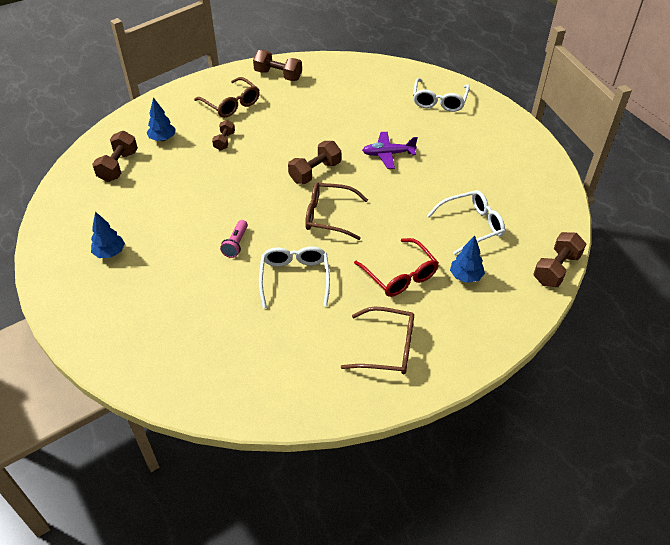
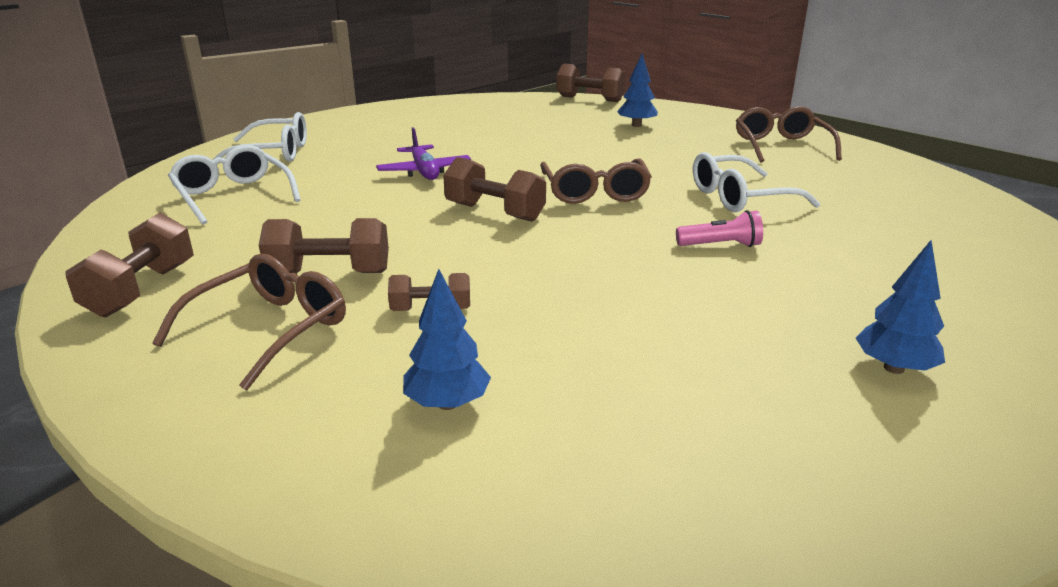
camera: 105 degrees left, 20 degrees down
brown dumbbell [92,131,138,182] -> brown dumbbell moved to [259,218,389,274]
red glasses [354,238,439,297] -> none
white glasses [427,190,505,255] -> white glasses moved to [168,145,301,225]

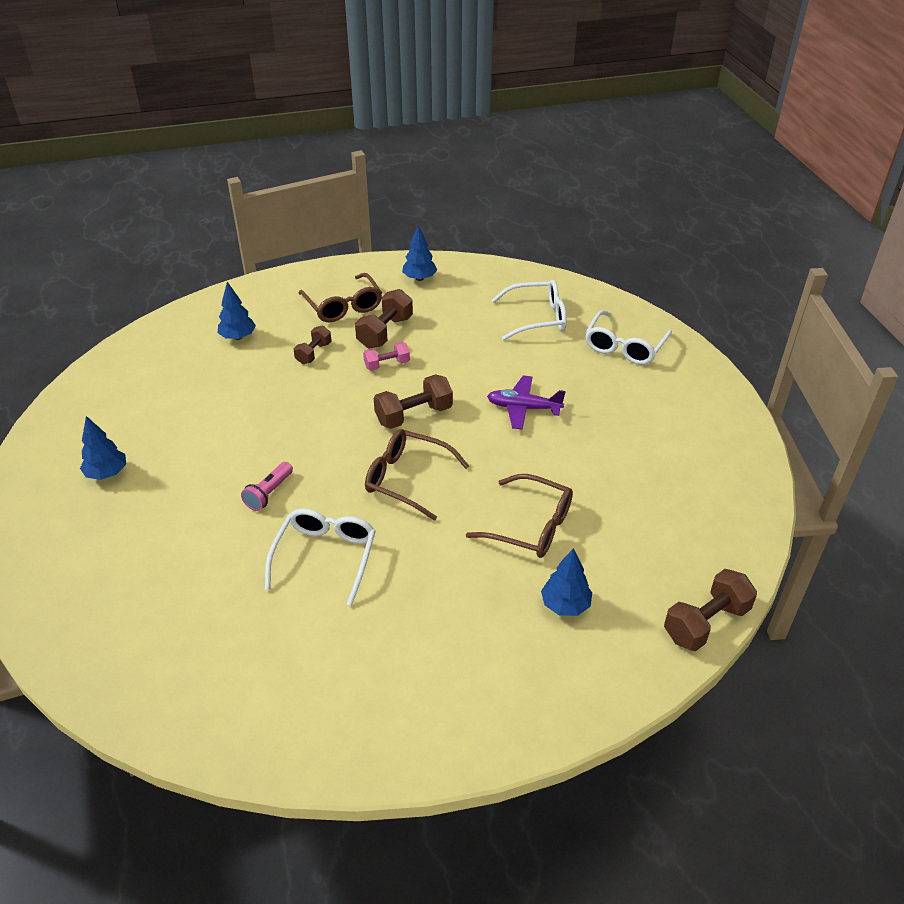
camera: 120 degrees right, 15 degrees up
brown dumbbell [65,213,194,317] -> blue tree [402,225,437,281]
brown glasses [736,106,842,163] -> brown glasses moved to [466,474,573,558]
none -> pink dumbbell [363,342,410,371]

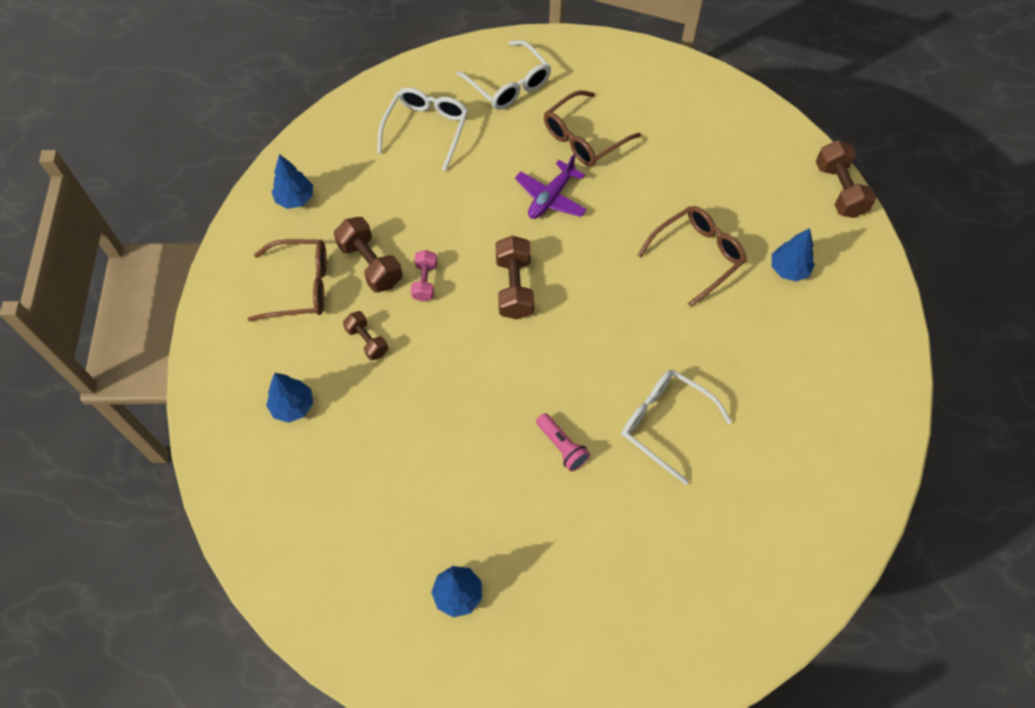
camera: 65 degrees left, 20 degrees up
brown glasses [365,429,469,521] -> brown glasses moved to [544,90,641,166]

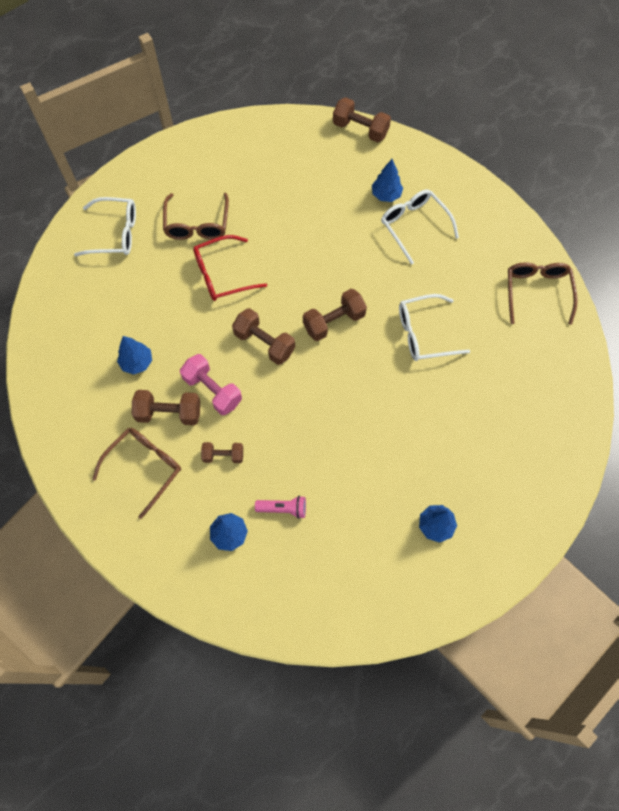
camera: 50 degrees left, 5 degrees up
blue tree [272,154,313,209] -> blue tree moved to [117,336,152,375]
white glasses [377,87,468,171] -> white glasses moved to [381,189,459,264]
pink dumbbell [411,250,438,302] -> pink dumbbell [180,354,242,415], size x1.60
purple plane [515,154,587,219] -> red glasses [193,235,267,301]
pink flashlight [536,413,590,471] -> pink flashlight moved to [255,496,306,519]
brown glasses [638,206,747,307] -> brown glasses moved to [508,262,578,325]
none -> brown dumbbell [303,289,367,341]

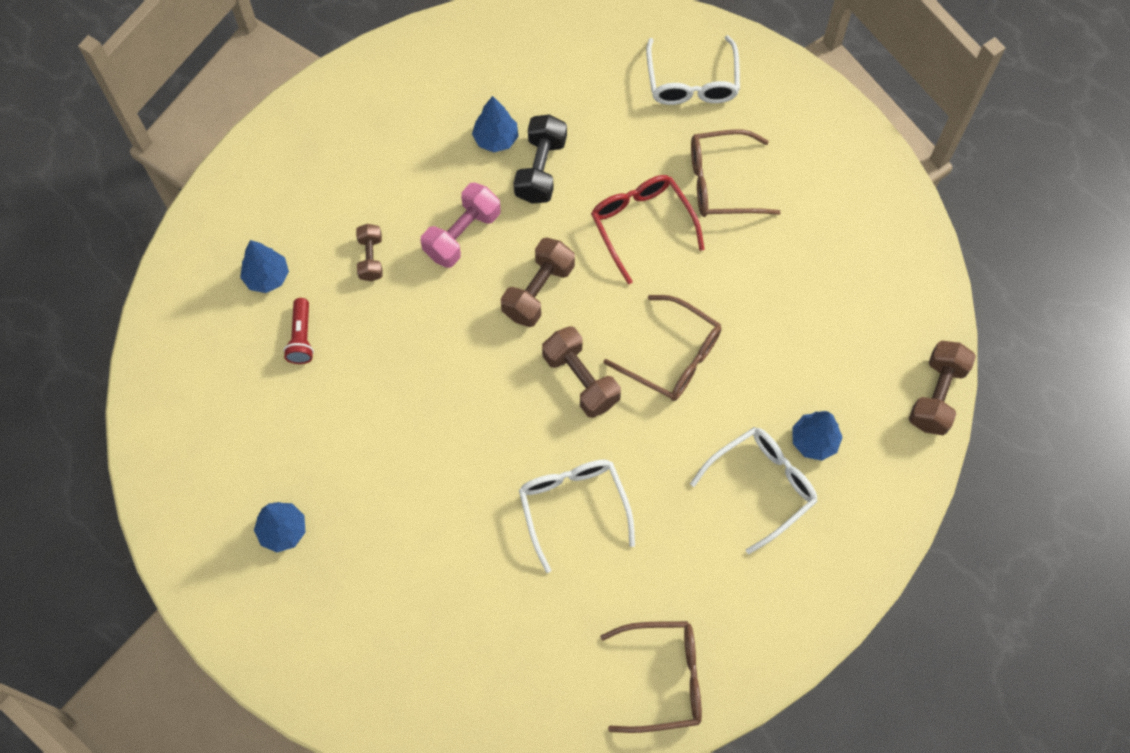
camera: 85 degrees right, 0 degrees up
brown glasses [92,428,181,519] -> brown glasses moved to [604,295,722,401]
brown dumbbell [132,390,200,425] -> none
pink flashlight [255,496,306,519] -> red flashlight [284,298,314,364]
none -> black dumbbell [514,114,567,204]

